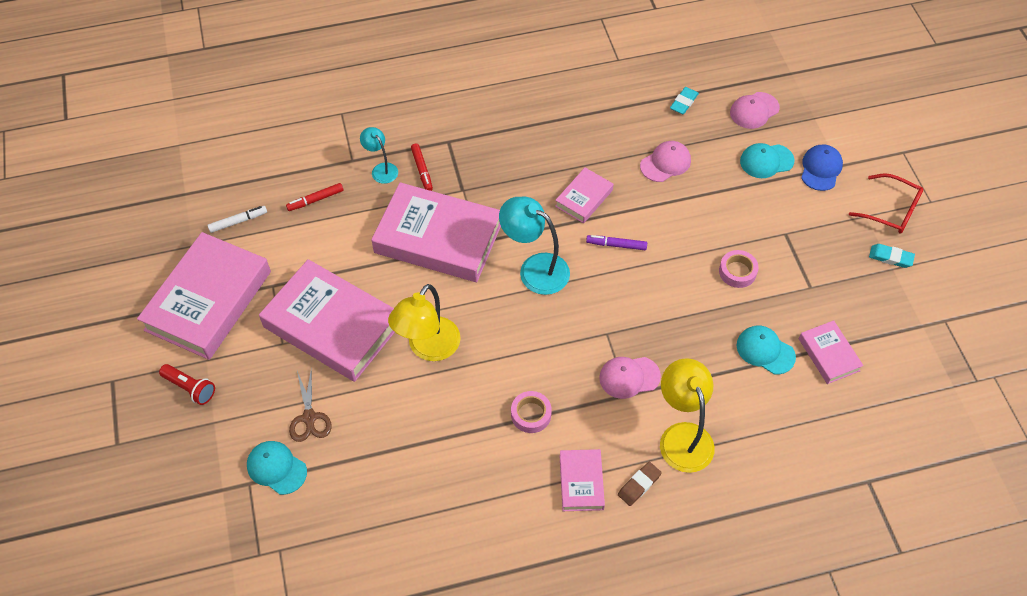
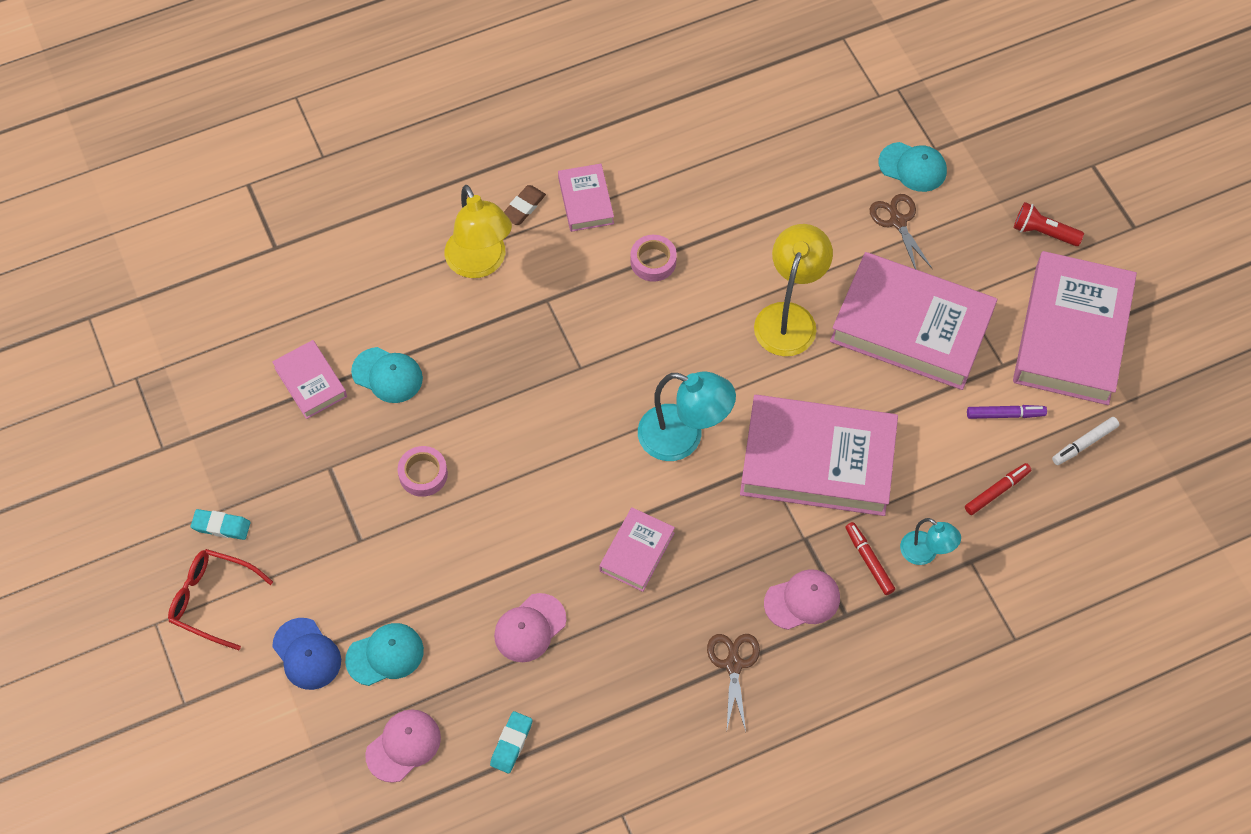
camera: 170 degrees right, 5 degrees up
purple marker [586,235,647,250] -> purple marker moved to [967,405,1047,419]
pink cap [599,357,661,399] -> pink cap moved to [764,569,840,630]
blue cap [801,145,843,191] -> blue cap turned 45 degrees counterclockwise [272,618,341,690]
none -> brown scissors [707,634,760,731]

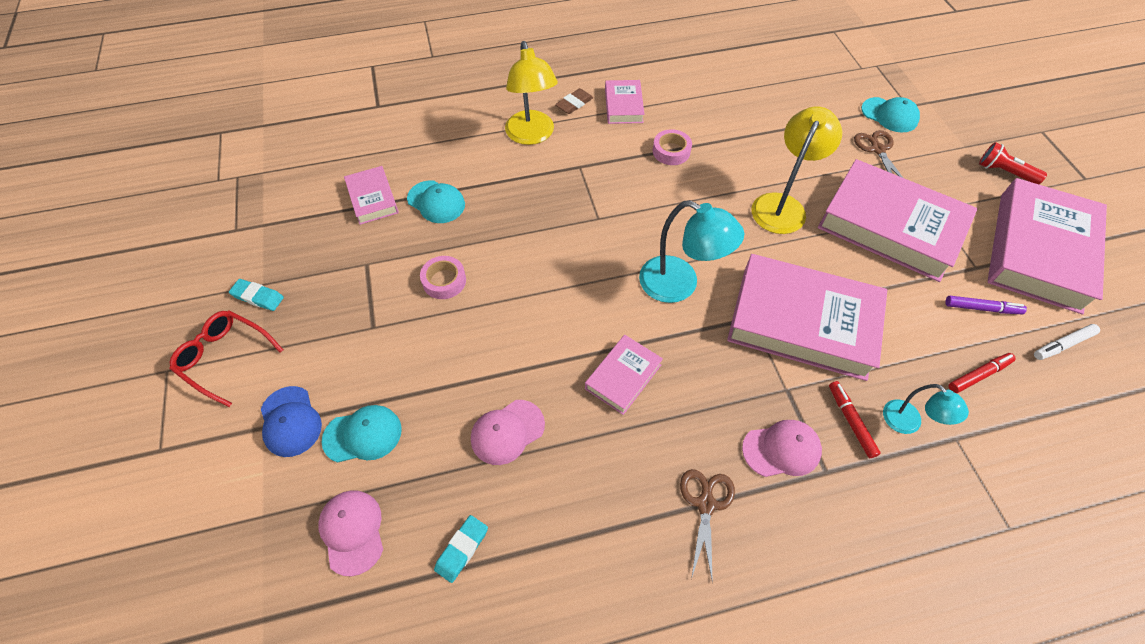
camera: 10 degrees right, 5 degrees down
pink cap [365,709,441,783] -> pink cap turned 75 degrees counterclockwise [318,490,383,577]

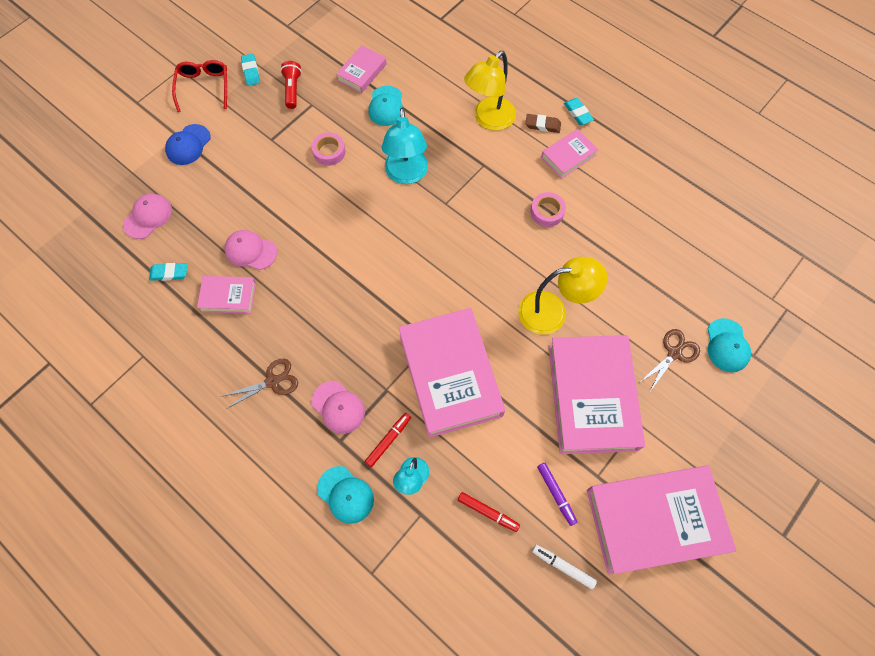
camera: 55 degrees right, 10 degrees up
turquoise cap [322,405,402,463] -> turquoise cap moved to [317,466,374,524]
pink book [585,335,663,415] -> pink book moved to [197,276,256,313]
turquoise lamp [639,200,744,303] -> turquoise lamp moved to [382,108,428,184]
red flashlight [979,142,1047,184] -> red flashlight moved to [280,61,302,109]
none -> turquoise eraser [564,98,594,125]

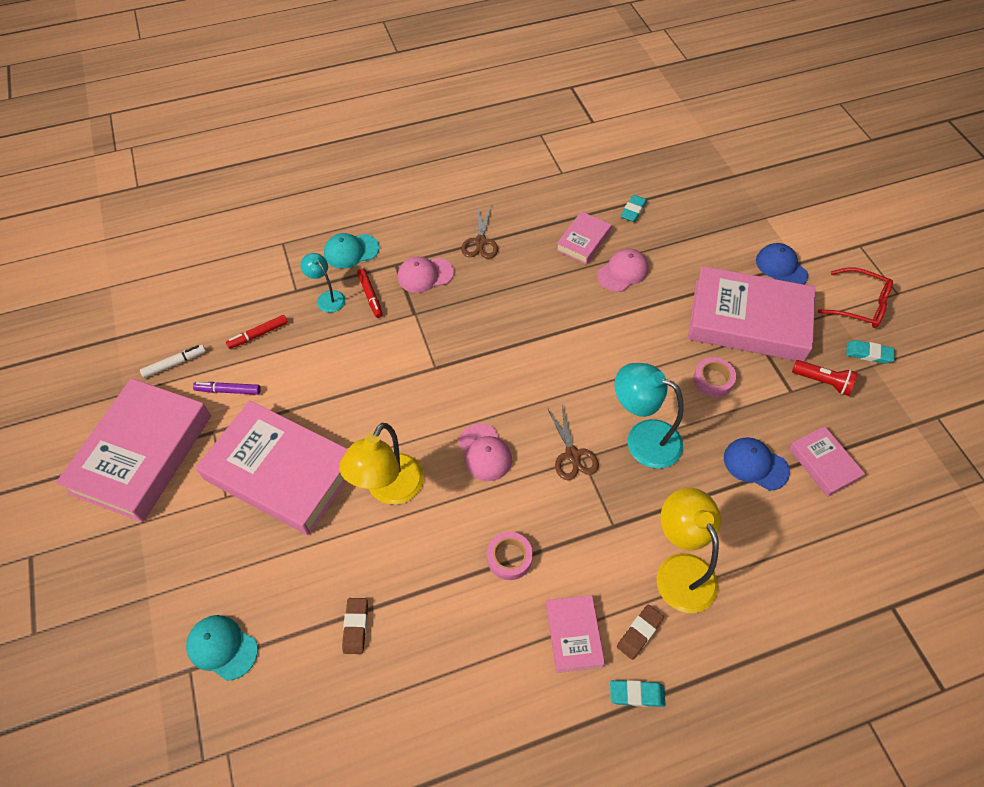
camera: 120 degrees right, 10 degrees down
pink cap [123,194,172,239] -> pink cap moved to [458,424,512,481]
turquoise cap [368,86,403,126] -> blue cap [724,437,790,490]
pink book [399,308,505,438] -> pink book moved to [688,266,815,362]
brown scissors [640,329,700,393] -> brown scissors moved to [547,406,599,480]
none -> brown eraser [342,598,368,654]

